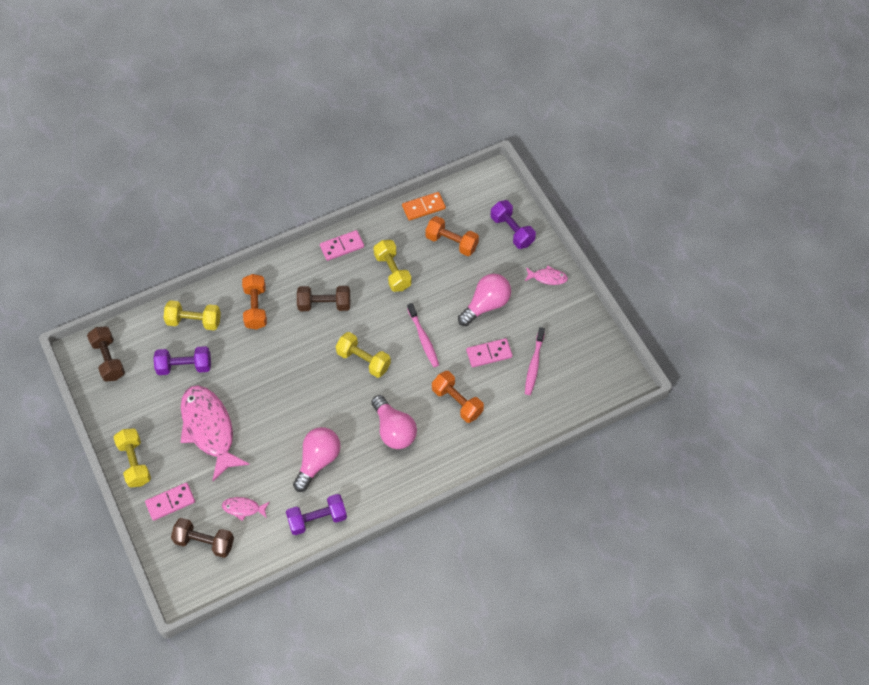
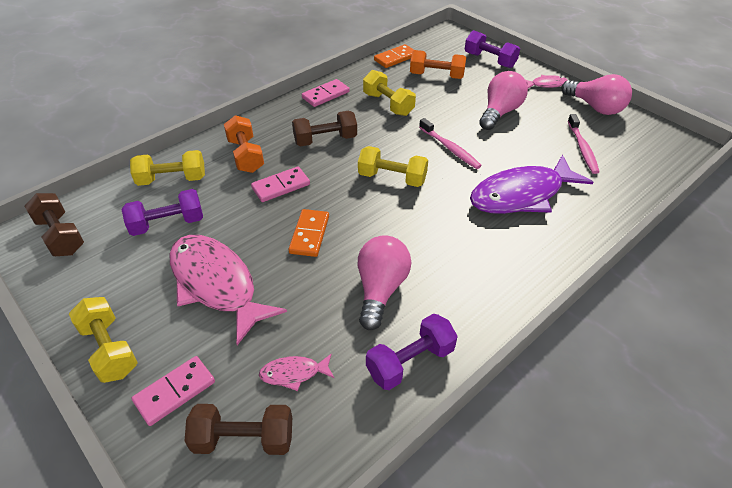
camera: 15 degrees left, 15 degrees down
pink light bulb [371,395,417,449] -> pink light bulb moved to [561,74,632,115]
orange dumbbell [432,371,484,423] -> purple fish [470,155,593,214]
pink domino [466,338,513,367] -> pink domino moved to [251,166,310,202]
none -> orange domino [289,209,329,257]

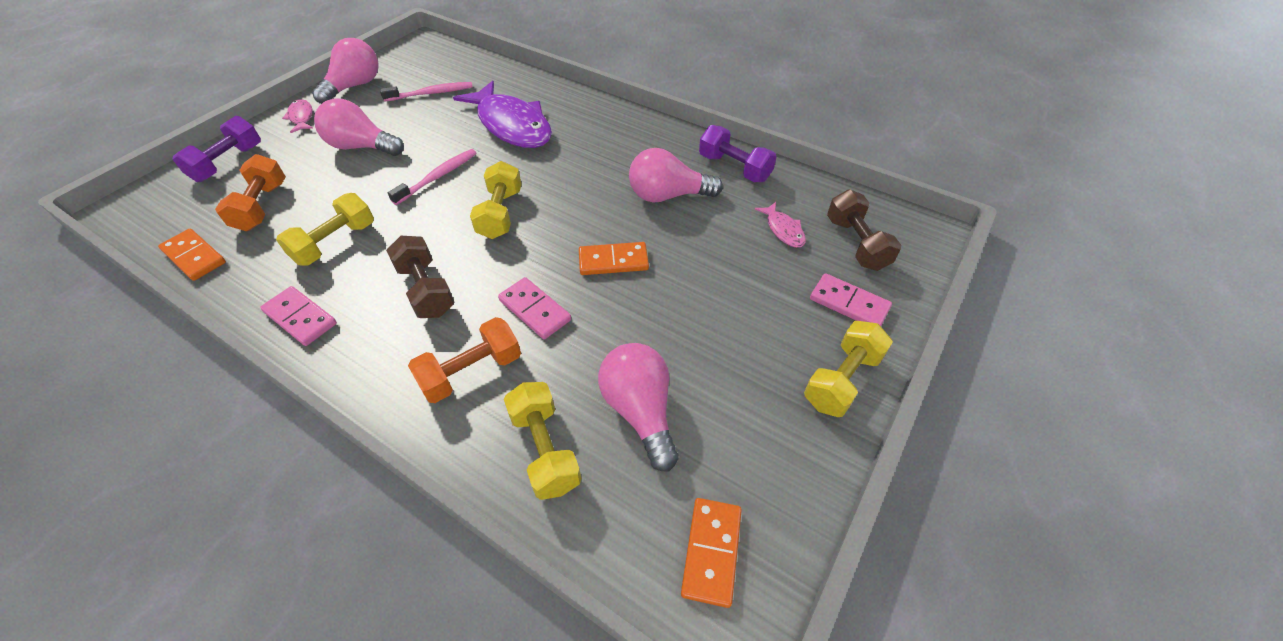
camera: 105 degrees left, 5 degrees up
brown dumbbell [25,193,84,256] -> orange domino [681,498,742,608]
purple dumbbell [121,189,203,236] -> pink light bulb [598,343,679,471]
pink fish [169,235,287,345] -> none

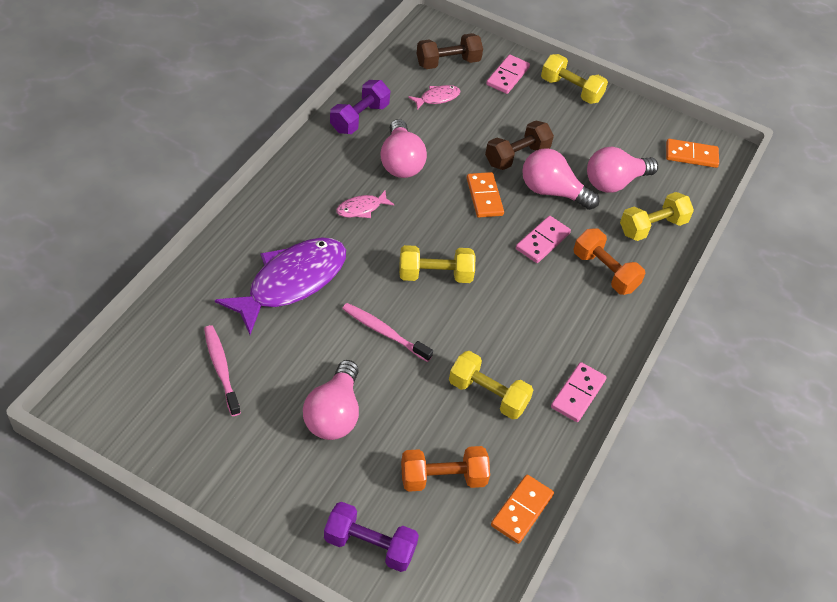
camera: 100 degrees left, 0 degrees up
pink fish [282,99,313,133] -> pink fish moved to [336,191,394,218]
pink light bulb [312,38,378,104] -> pink light bulb moved to [522,148,599,210]
brown dumbbell [386,236,455,318] -> brown dumbbell moved to [485,121,554,170]

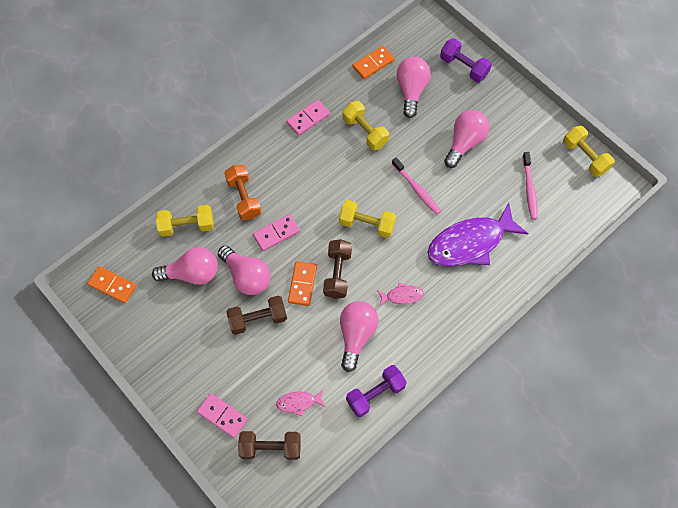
camera: 155 degrees left, 15 degrees up
orange dumbbell [401,446,490,492] -> pink light bulb [397,57,431,118]
pink domino [486,55,530,94] -> pink domino turned 75 degrees clockwise [197,393,248,438]
yellow dumbbell [541,54,608,104] -> yellow dumbbell moved to [563,125,615,177]
none -> brown dumbbell [323,239,352,299]

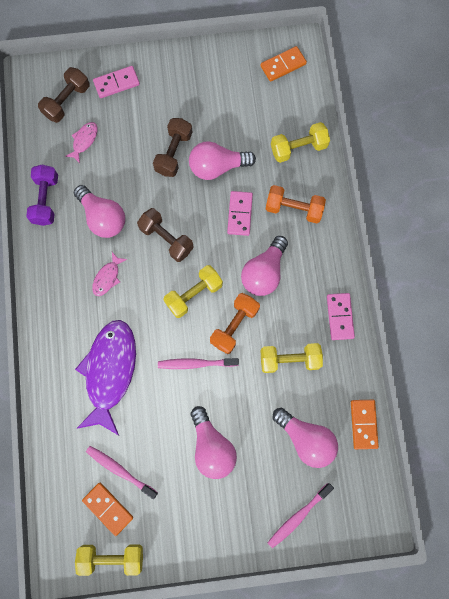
camera: 125 degrees right, 10 degrees up
pink light bulb [152,247,218,285] -> pink light bulb moved to [241,236,288,296]
yellow dumbbell [156,205,213,237] -> yellow dumbbell turned 45 degrees clockwise [271,122,330,163]
orange domino [288,261,317,306] -> orange domino moved to [82,483,133,536]
purple dumbbell [440,38,492,82] -> pink toothbrush [267,483,334,548]
none -> orange dumbbell [210,293,260,354]

